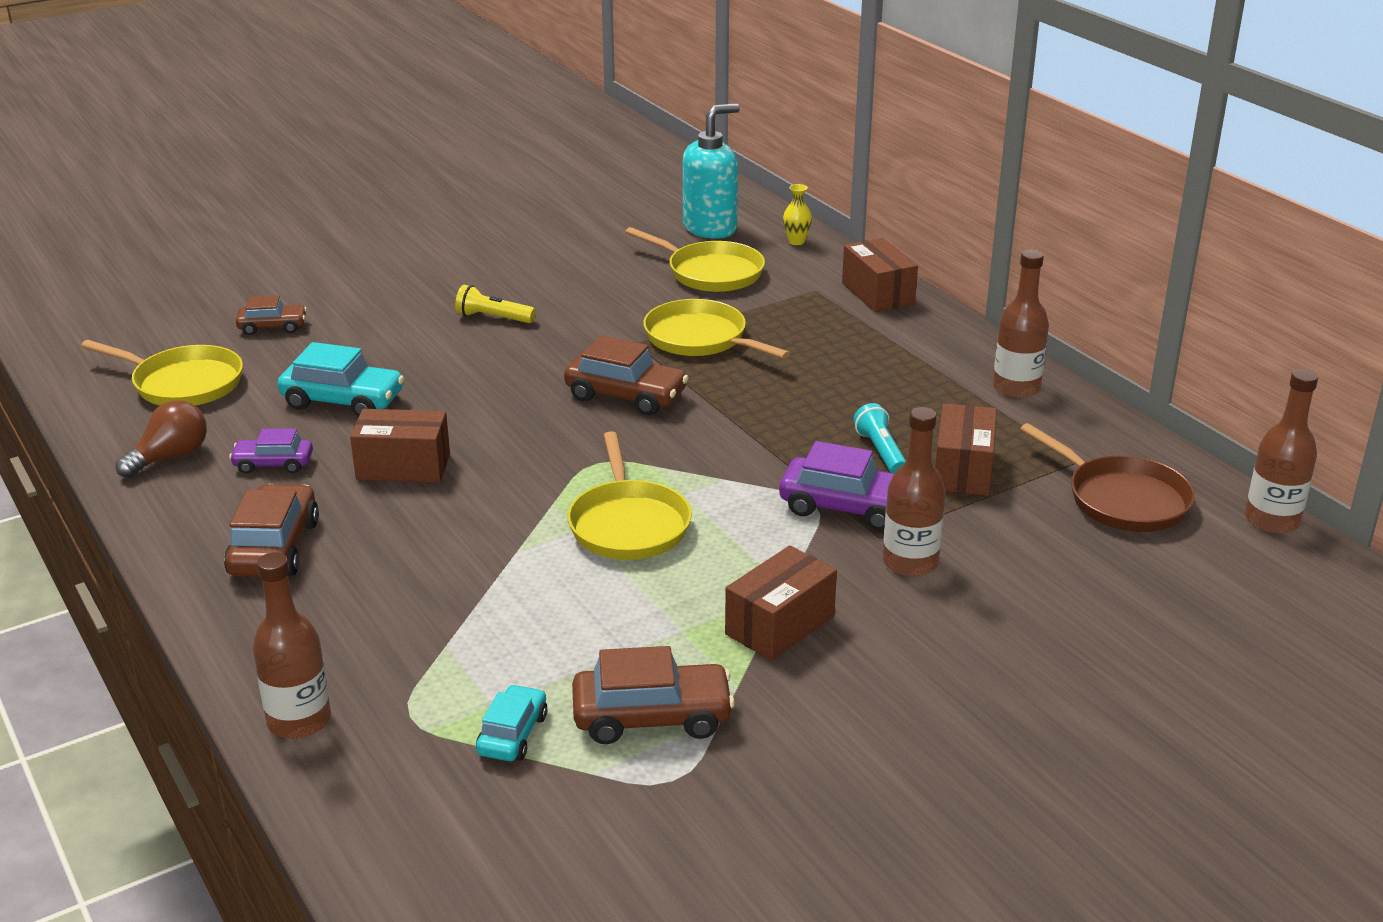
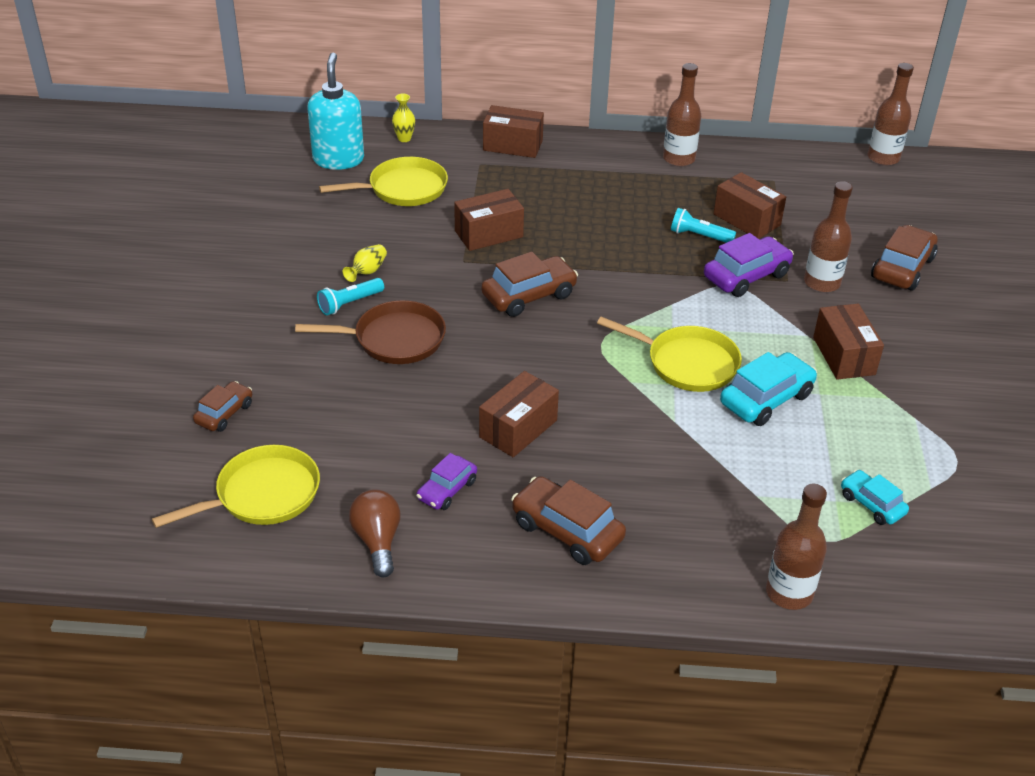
camera: 55 degrees left, 10 degrees up
turquoise car [278,342,404,417] -> turquoise car moved to [720,352,817,426]
yellow flashlight [455,285,536,323] -> turquoise flashlight [317,278,384,315]
brown car [572,646,735,744] -> brown car moved to [871,225,938,290]
yellow pan [643,299,790,359] -> brown box [454,189,524,251]
brown pan [1020,423,1195,532] -> brown pan moved to [295,300,446,364]
none -> yellow vase [343,244,387,282]

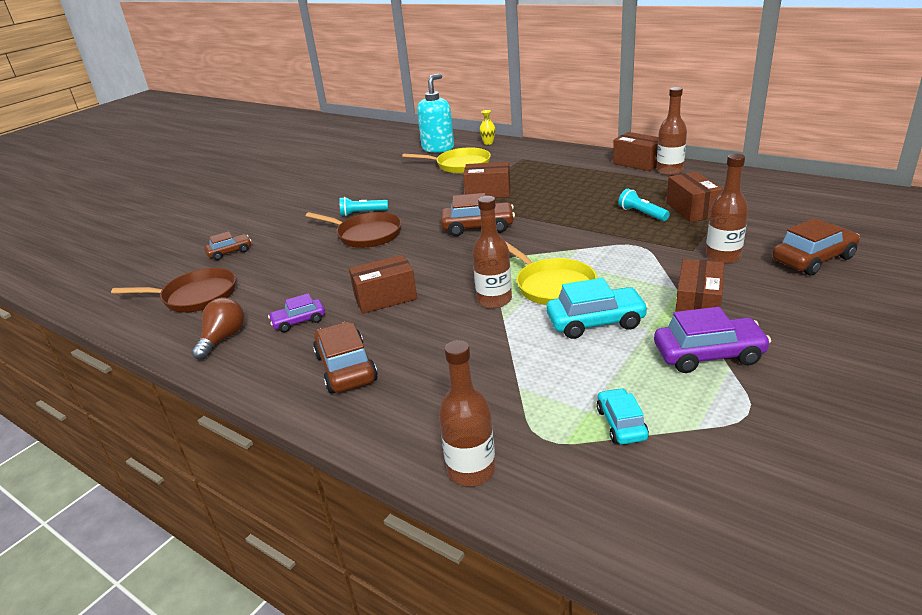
camera: 35 degrees right, 10 degrees down
yellow pan [152,445,320,528] -> brown pan [111,268,236,313]
yellow vase [343,244,387,282] -> none
brown box [483,105,544,158] -> brown box moved to [613,132,658,171]
purple car [704,233,794,297] -> purple car moved to [654,307,771,373]
brown bottle [867,63,914,166] -> brown bottle moved to [472,196,512,308]

